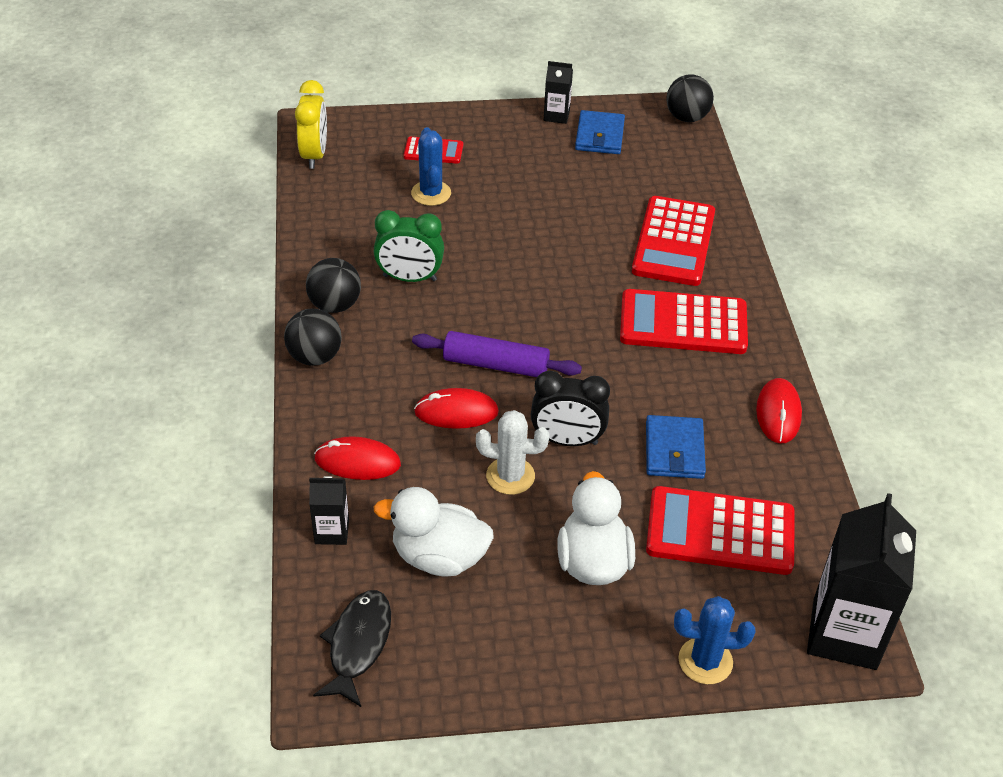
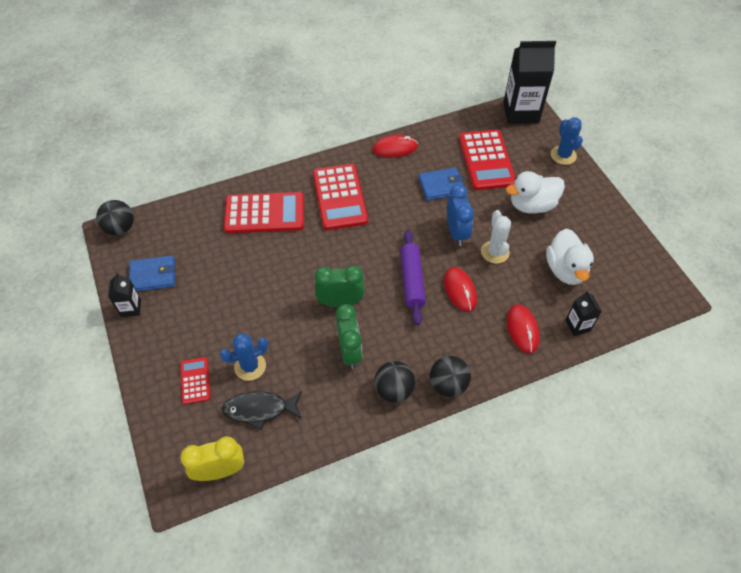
camera: 105 degrees left, 10 degrees up
black fish [313,590,391,707] -> black fish moved to [222,391,302,430]
black clock [531,371,610,446] -> blue clock [447,184,474,246]
none -> green clock [315,265,365,307]

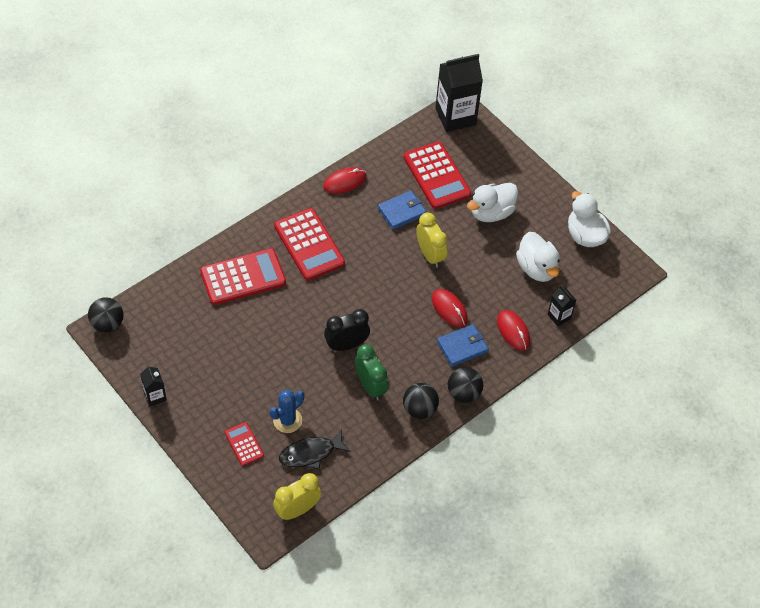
camera: 20 degrees left, 0 degrees up
blue wallet [129,255,175,292] -> blue wallet moved to [437,324,489,367]
green clock [315,265,365,307] -> black clock [324,309,370,351]
purple rolling pin [400,230,426,325] -> none
blue clock [447,184,474,246] -> yellow clock [416,212,447,268]
white cactus [481,210,511,264] -> none
blue cactus [551,117,583,165] -> none
none -> white duck [568,191,611,247]

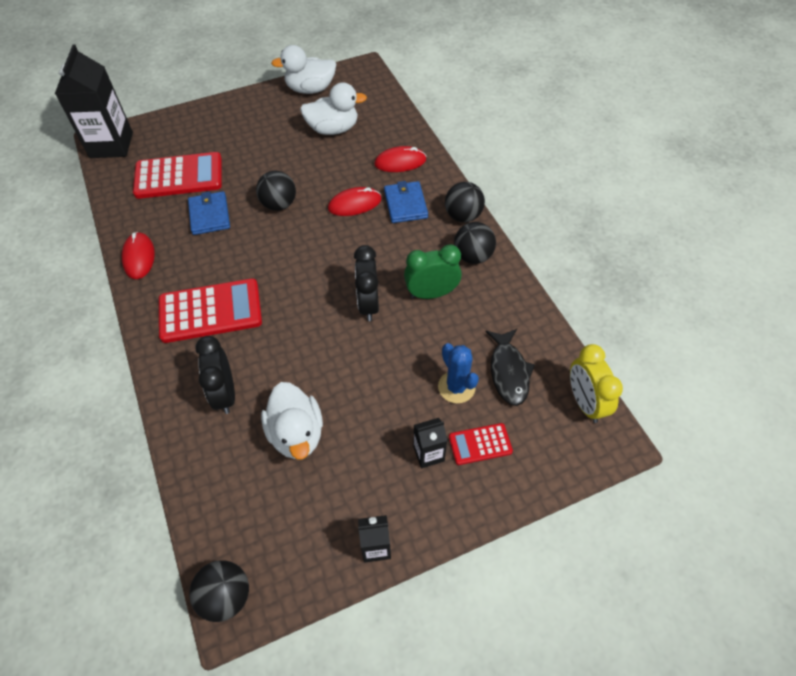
camera: 70 degrees left, 0 degrees up
red calculator [200,248,286,305] -> black clock [195,336,235,414]
yellow clock [416,212,447,268] -> black ball [256,171,296,211]
white duck [467,183,518,222] -> white duck moved to [261,382,323,459]
black carton [548,285,576,326] -> black carton moved to [413,418,447,468]

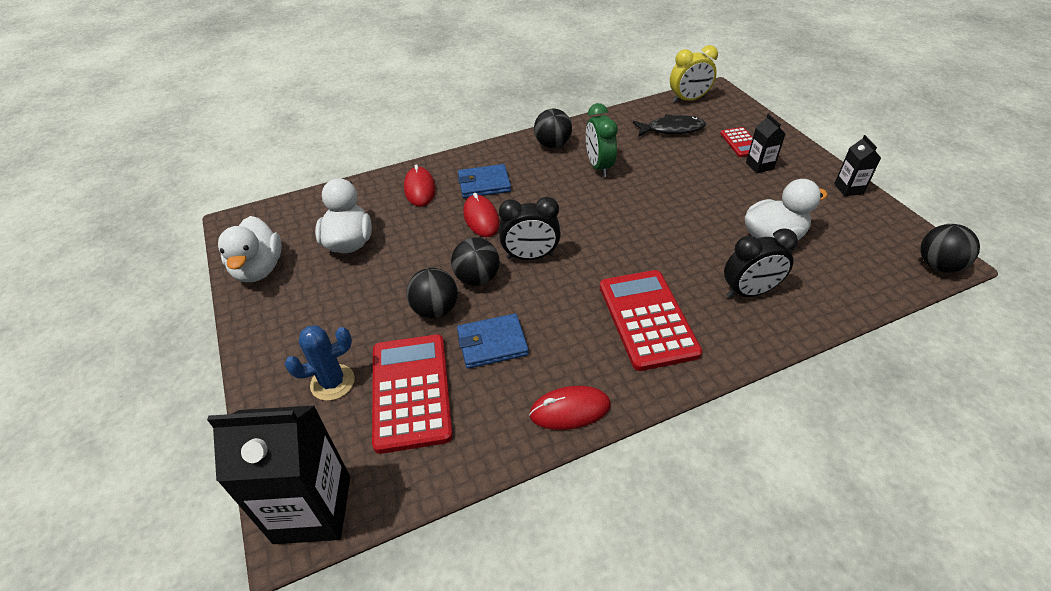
camera: 90 degrees left, 10 degrees down
black clock [354,245,379,321] -> black clock moved to [499,197,561,260]
blue cactus [438,343,479,403] -> blue cactus moved to [285,325,355,401]
black ball [445,182,485,222] -> black ball moved to [406,268,458,319]

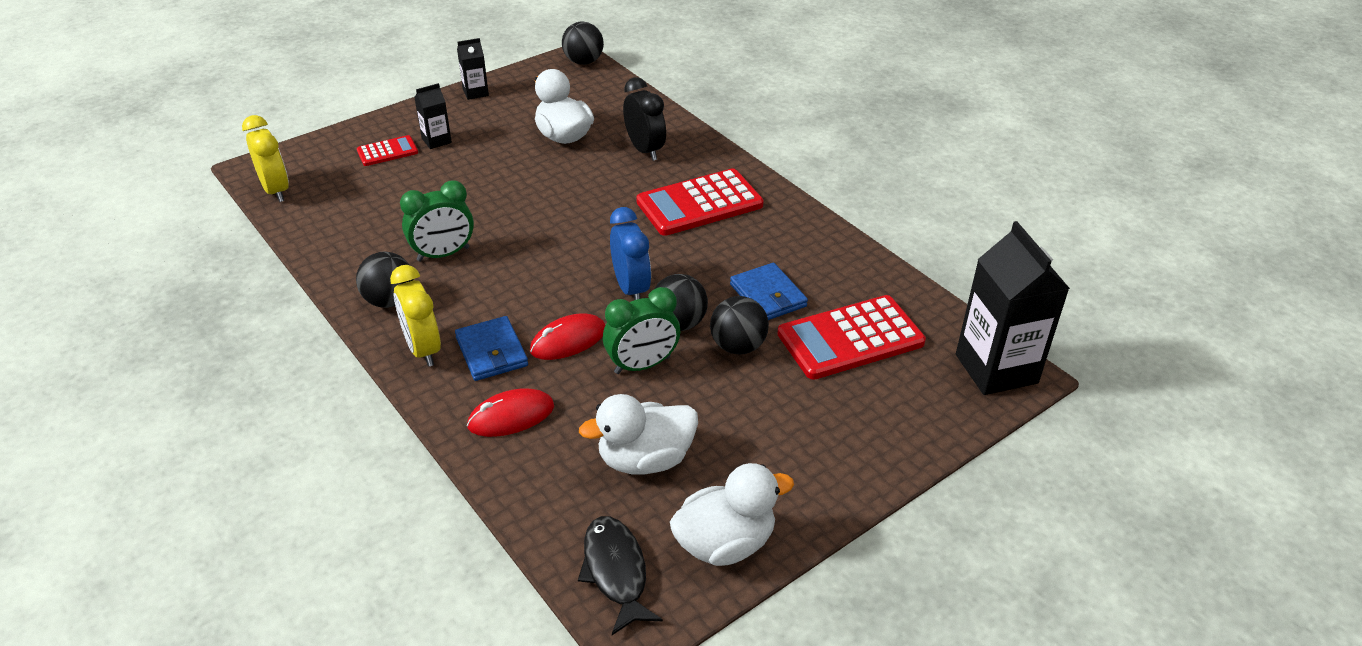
camera: 105 degrees left, 5 degrees down
blue cactus [285,325,355,401] -> none
black clock [499,197,561,260] -> blue clock [610,207,651,300]
red mouse [529,386,611,430] -> none
black fish [633,114,706,137] -> black fish moved to [578,516,663,635]
none -> yellow clock [390,265,441,367]
none -> green clock [603,287,680,374]

